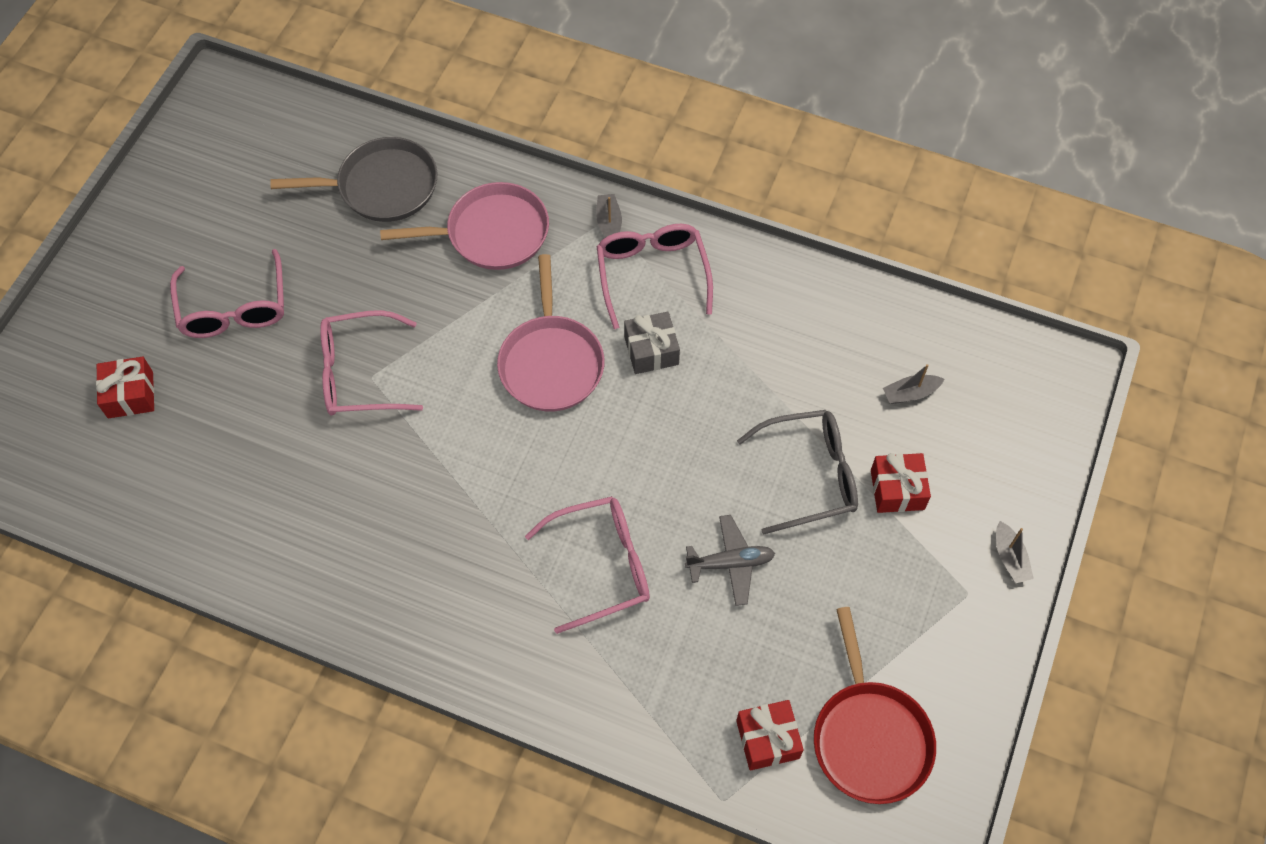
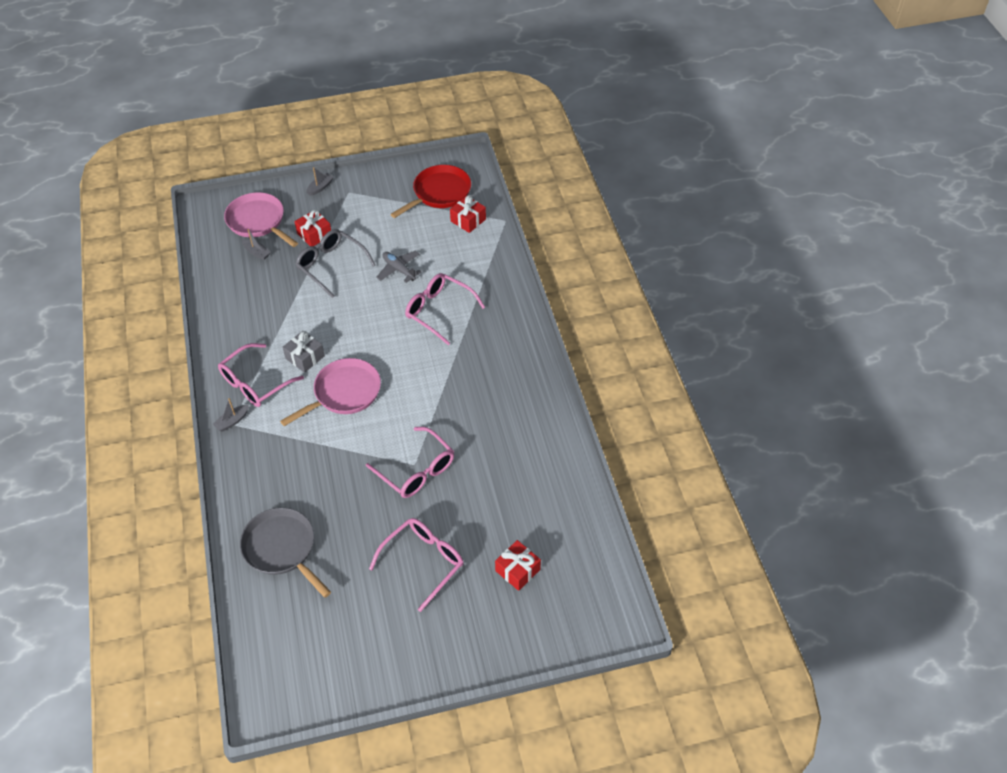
camera: 125 degrees left, 10 degrees down
pink pan [380,182,549,270] -> pink pan moved to [224,192,298,247]

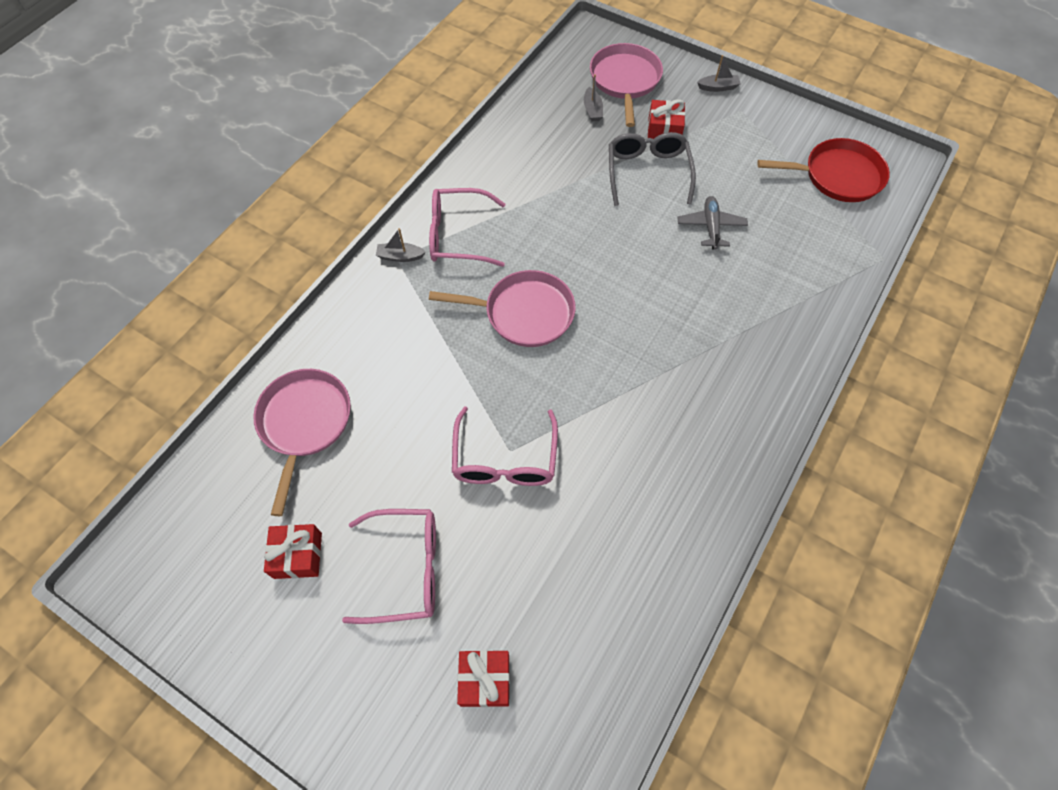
camera: 45 degrees right, 10 degrees up
grey pan [240,508,331,598] -> pink pan [253,369,351,516]
grey gift [282,331,325,373] -> none
pink glasses [405,273,485,345] -> none
red gift [450,195,486,233] -> red gift moved to [264,524,322,579]

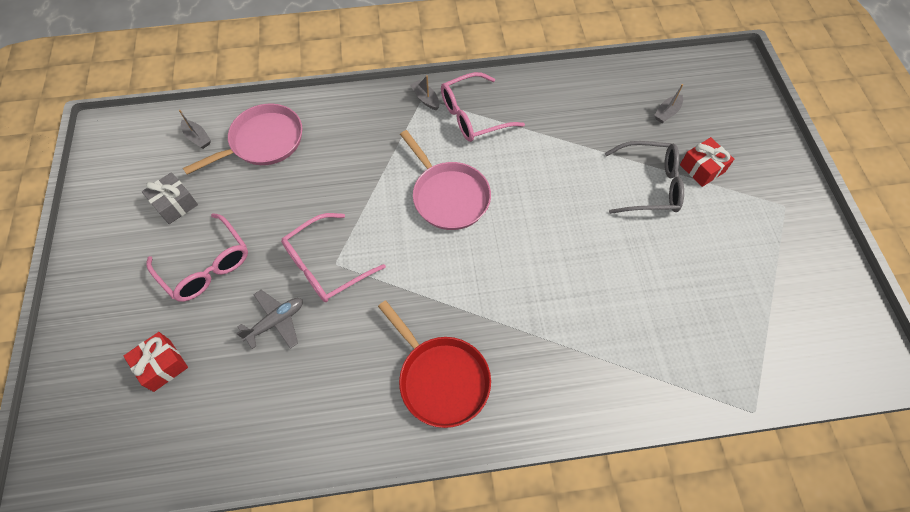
camera: 50 degrees right, 0 degrees up
red gift [264,524,322,579] -> grey gift [142,172,198,224]
pink glasses [429,188,505,267] -> pink glasses turned 75 degrees counterclockwise [441,72,525,142]
pink pan [590,43,663,127] -> none
grey glasses [609,132,696,206] -> grey glasses turned 45 degrees clockwise [605,141,684,214]
grey plane [678,196,748,250] -> grey plane moved to [236,290,303,349]
grey boat [697,55,741,92] -> grey boat moved to [179,110,211,149]
red pan [757,138,890,202] -> red pan moved to [378,301,491,428]

